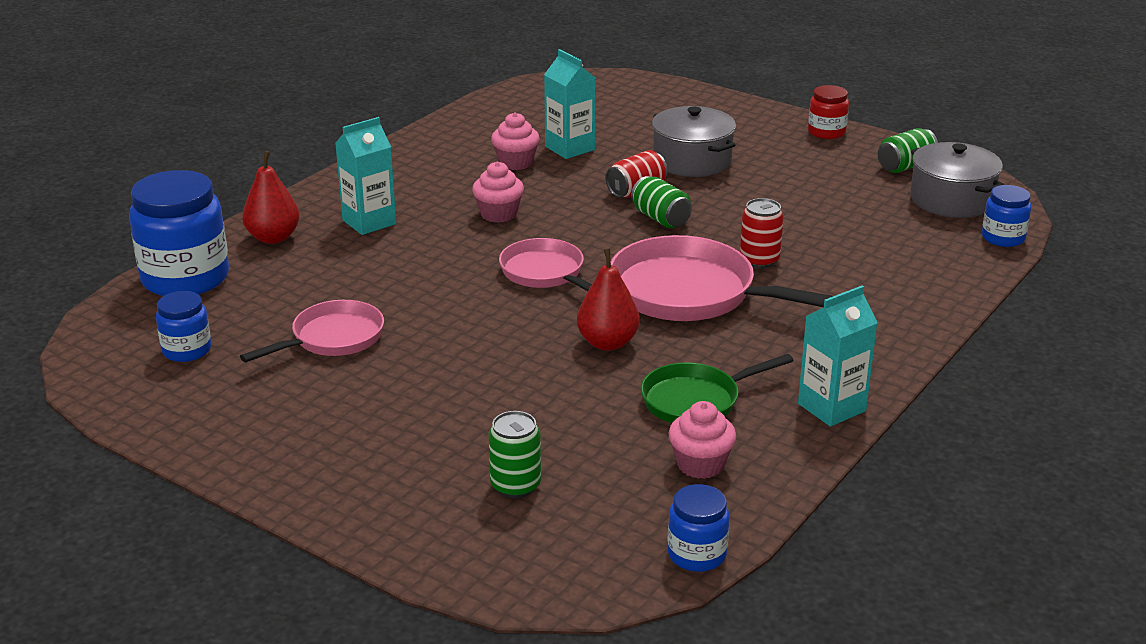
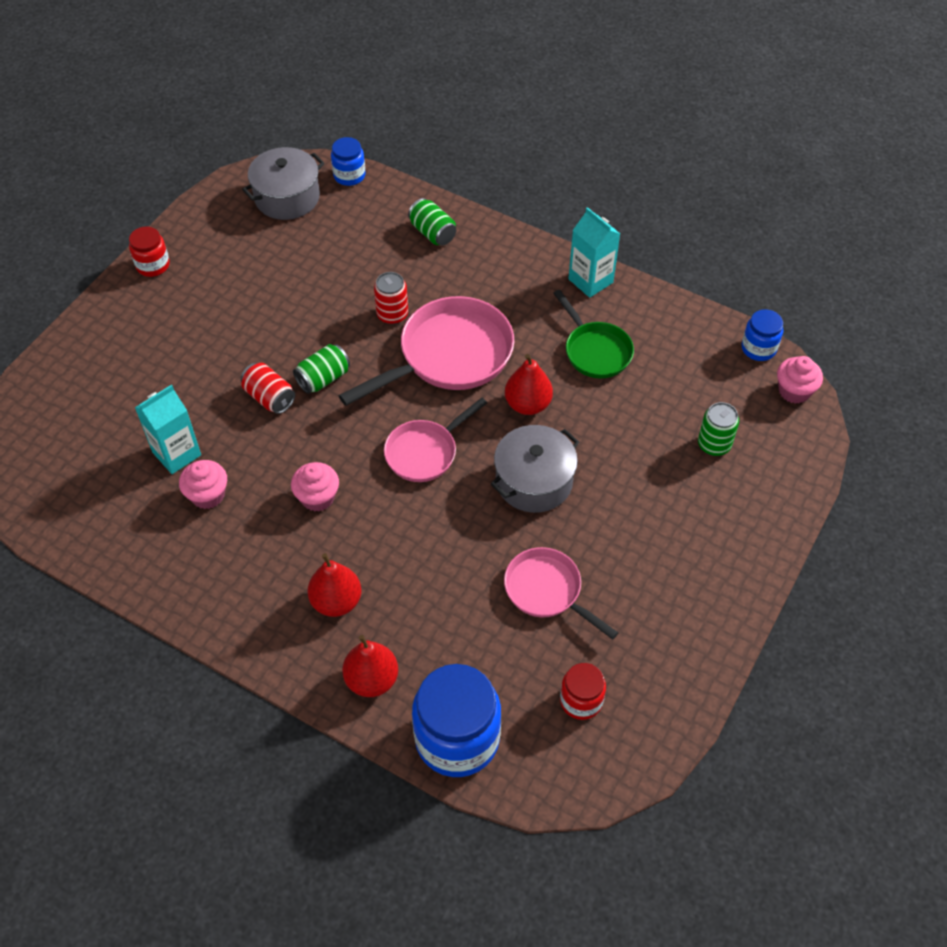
camera: 95 degrees left, 25 degrees up
blue jar [156,291,211,362] -> red jar [560,663,606,720]
turquoise carton [335,117,396,235] -> red pear [307,553,361,617]
pink pan [611,235,833,321] -> pink pan turned 150 degrees counterclockwise [338,296,514,406]
grey pot [652,106,736,177] -> grey pot moved to [491,425,579,513]
pink cupcake [669,401,736,479] -> pink cupcake moved to [777,356,823,404]
green can [878,128,938,173] -> green can moved to [408,198,456,245]

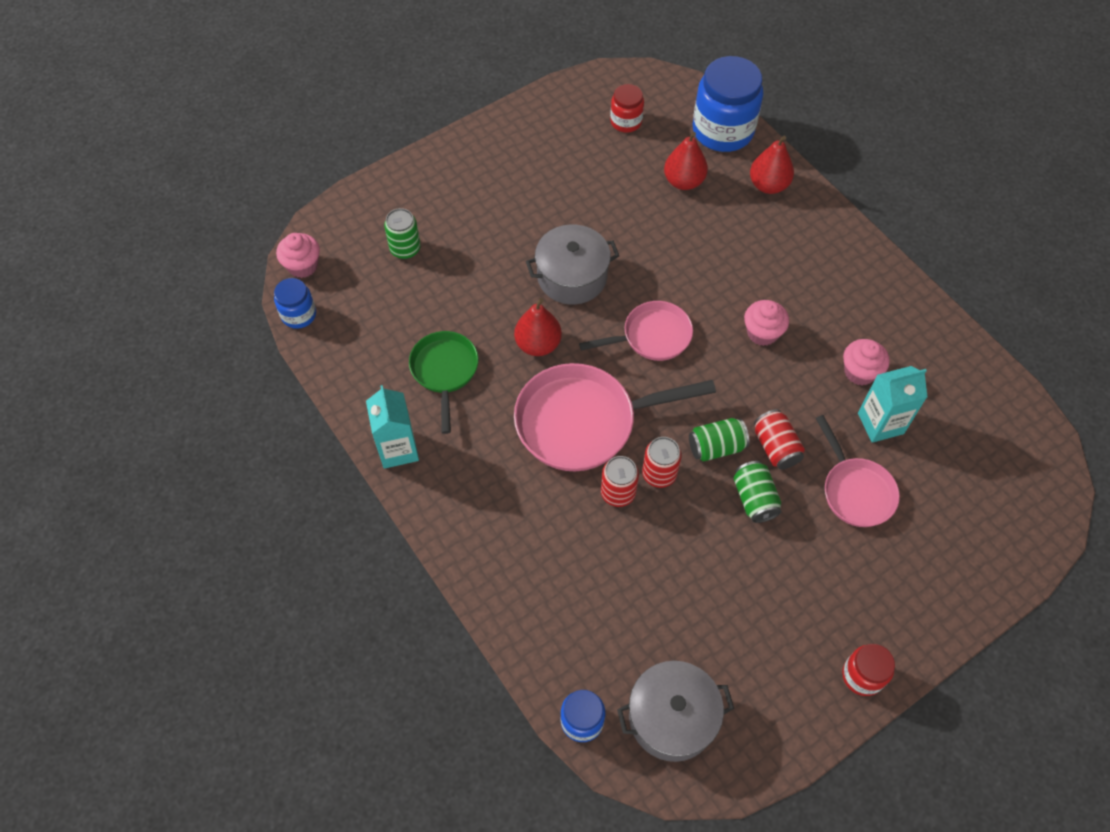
camera: 155 degrees left, 5 degrees up
red pear [307,553,361,617] -> red pear moved to [664,132,708,190]
green can [408,198,456,245] -> green can moved to [733,461,782,523]
pink pan [504,547,618,640] -> pink pan moved to [816,415,900,527]
none -> red can [642,437,682,488]

